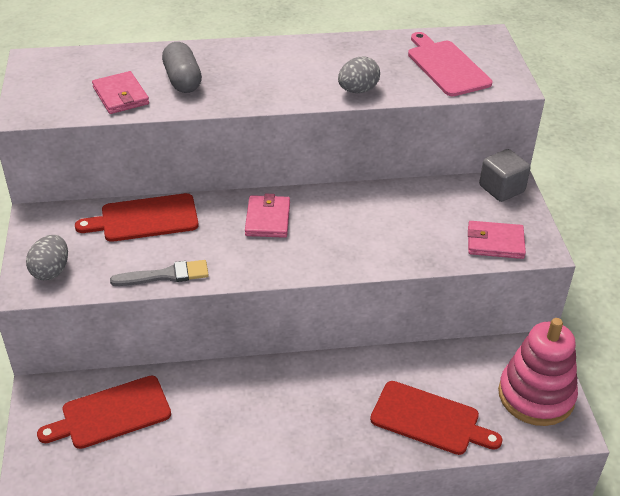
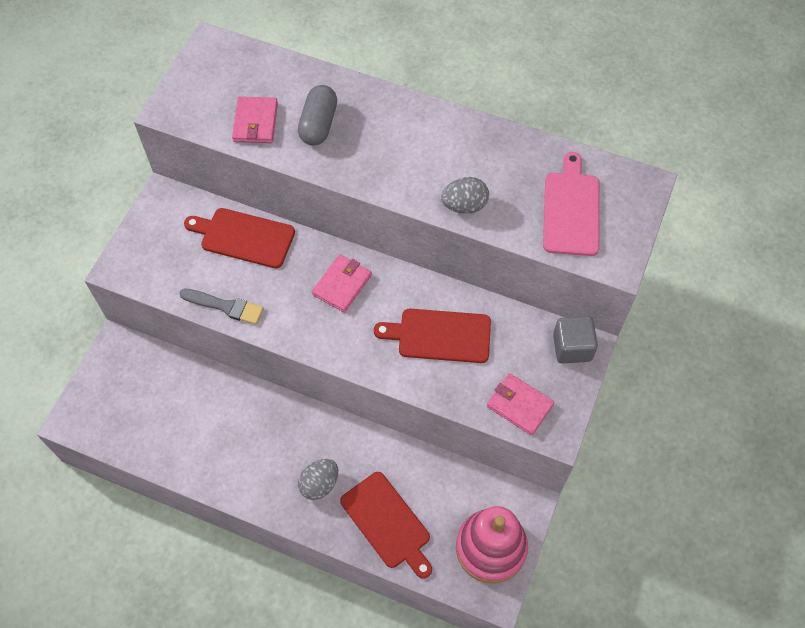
camera: 30 degrees right, 20 degrees up
grey egg [26,235,68,280] -> grey egg moved to [298,459,338,500]
red cutting board [37,376,171,449] -> red cutting board moved to [374,309,491,363]

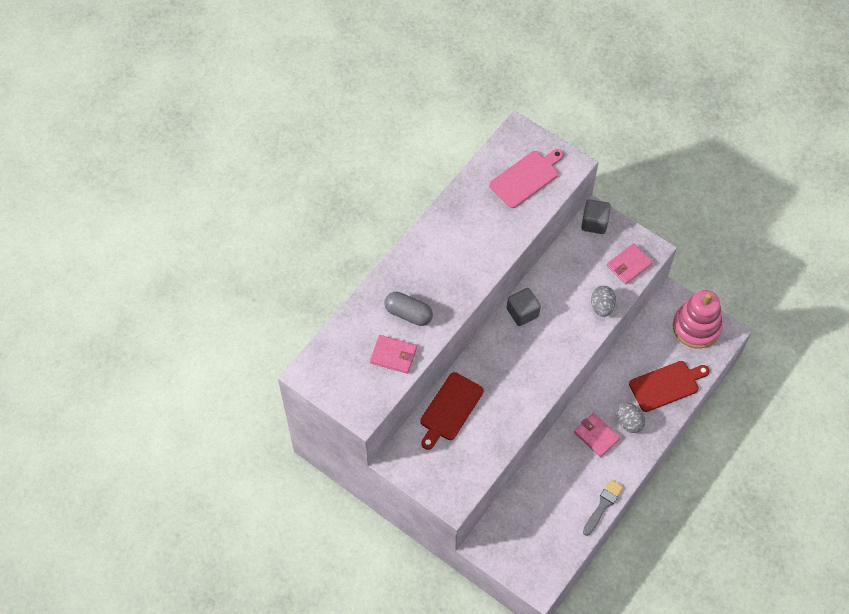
camera: 75 degrees left, 0 degrees up
grey brush [179,288,264,325] -> grey brush moved to [583,479,623,536]
pink wallet [312,254,372,313] -> pink wallet moved to [574,413,620,457]
red cutting board [374,309,491,363] -> none
grey egg [441,177,489,214] -> grey egg moved to [591,286,616,317]
pink cutting board [543,152,600,256] -> pink cutting board turned 120 degrees clockwise [489,149,564,208]
none -> grey cube [507,288,541,326]

